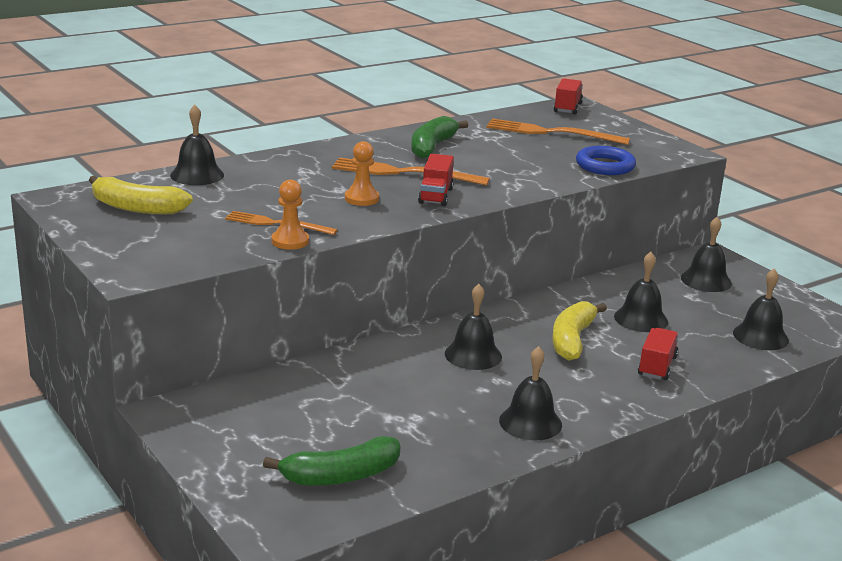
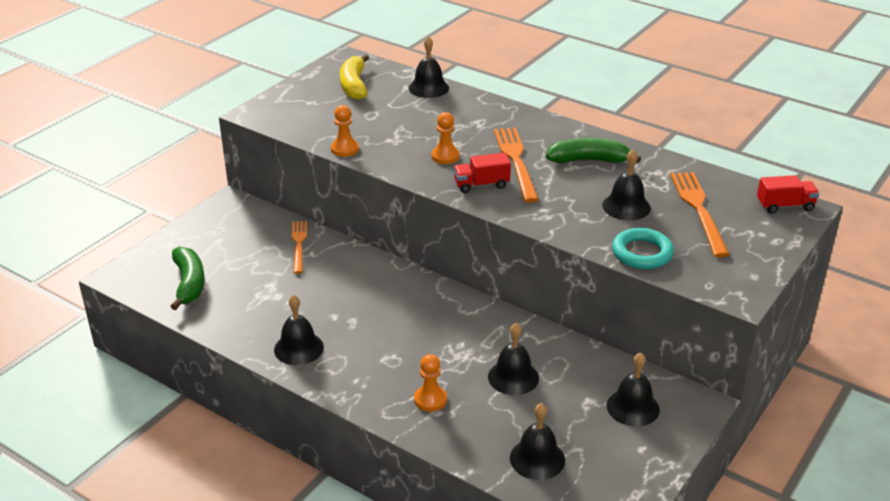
camera: 70 degrees right, 10 degrees up
orange fork [225,211,338,235] -> orange fork moved to [292,221,307,274]
green banana [263,436,400,486] -> green banana turned 150 degrees counterclockwise [170,246,205,310]
black bell [445,284,502,370] -> black bell moved to [602,150,651,220]
yellow banana [552,301,607,361] -> none
blue ring [576,146,636,175] -> turquoise ring [612,228,674,269]
red truck [638,328,679,380] -> orange pawn [414,354,447,412]

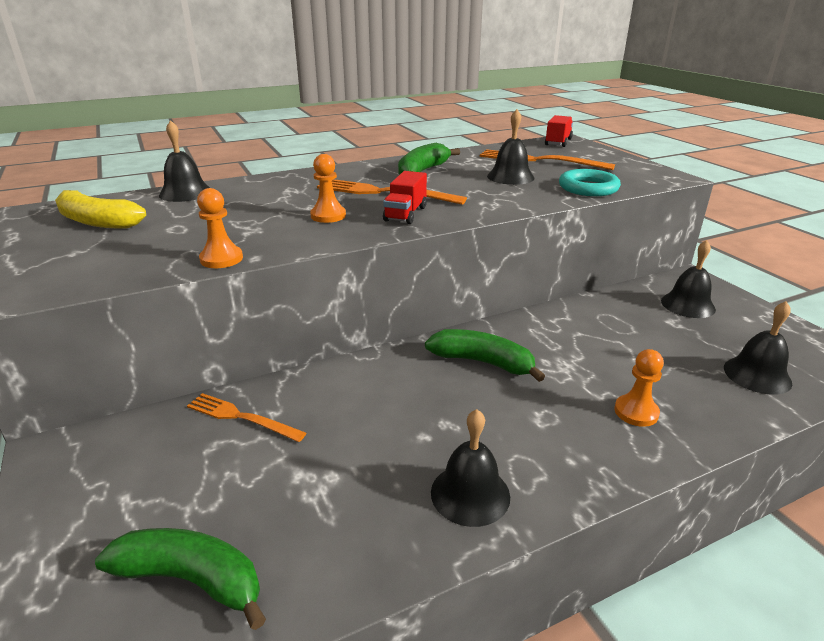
camera: 60 degrees left, 5 degrees down
black bell [488,323,539,395] -> none
none -> green banana [425,329,545,382]

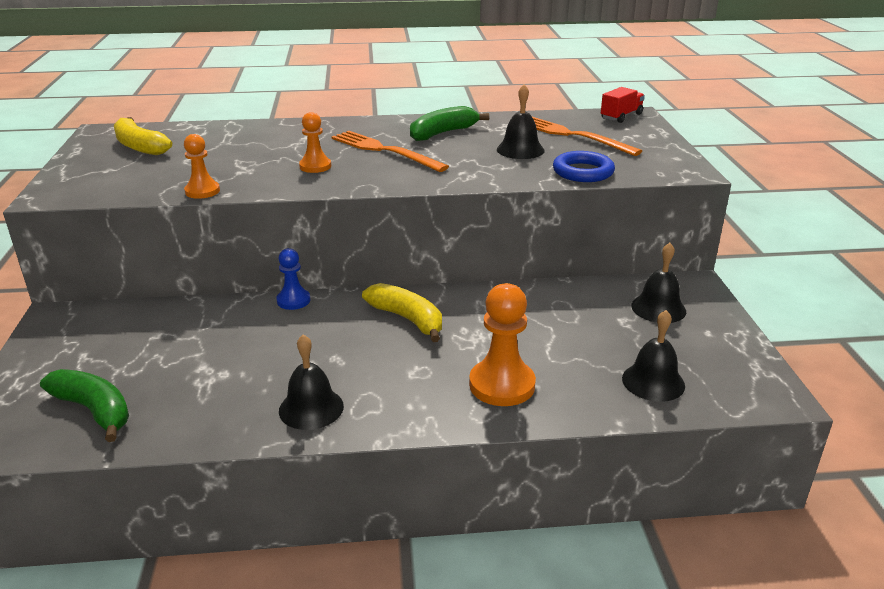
camera: 20 degrees right, 0 degrees up
black bell [159,120,210,202] -> none
orange fork [187,393,306,442] -> none
red truck [383,171,427,224] -> none
green banana [425,329,545,382] -> yellow banana [362,283,442,342]
turquoise ring [559,169,621,196] -> blue ring [553,151,615,182]
orange pawn [614,349,664,427] -> orange pawn [469,283,536,406], size x1.69
none -> blue pawn [276,248,310,310]

